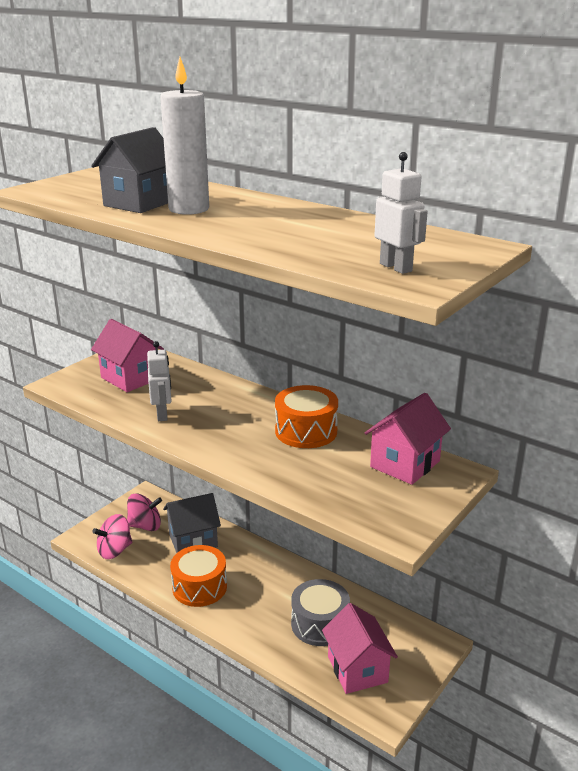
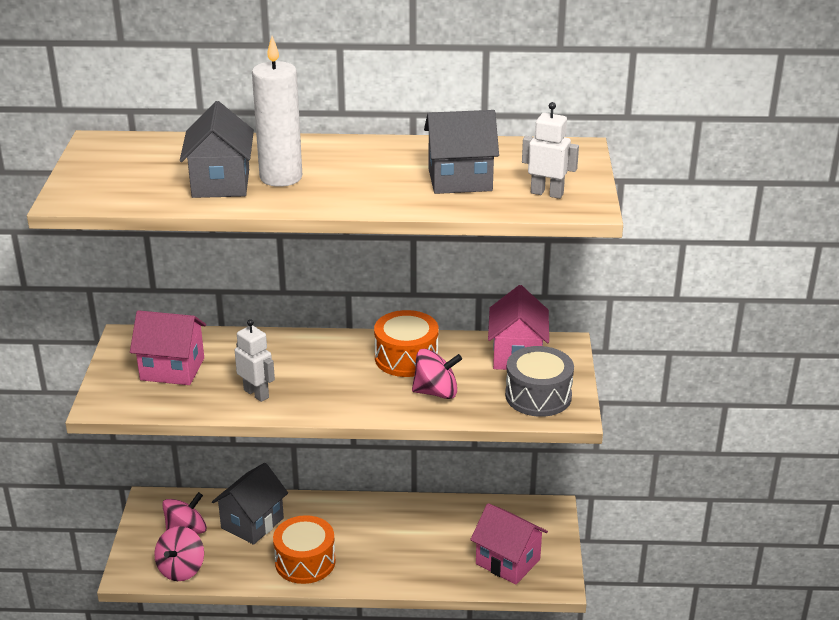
camera: 35 degrees left, 5 degrees up
grey drum [291,579,350,646] -> grey drum moved to [505,346,574,417]
none -> pink spinning top [412,349,462,399]
none -> grey house [424,110,499,194]

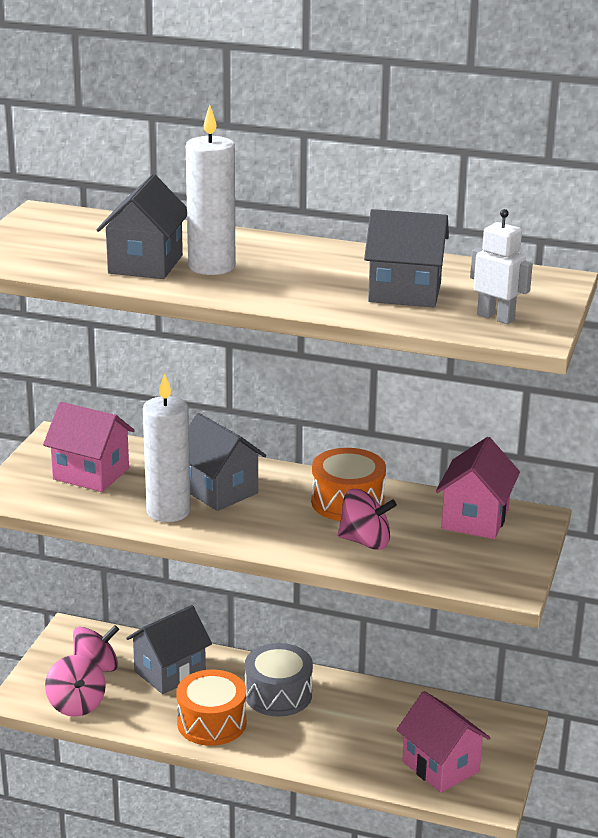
camera: 15 degrees right, 5 degrees down
pink spinning top [154,526,204,581] -> pink spinning top turned 60 degrees counterclockwise [45,655,106,717]
white robot [235,319,275,402] -> white candle [143,373,191,522]
grey drum [505,346,574,417] -> grey drum moved to [245,643,313,717]
none -> grey house [189,413,266,511]

